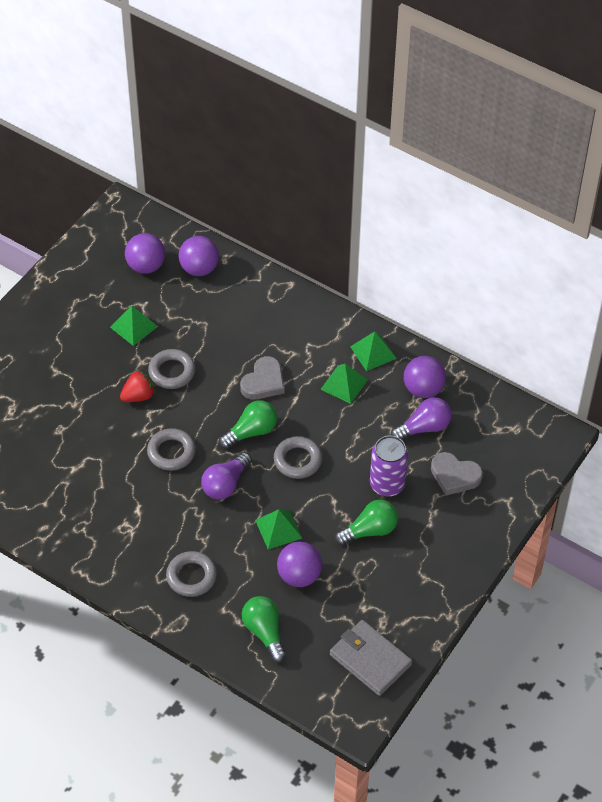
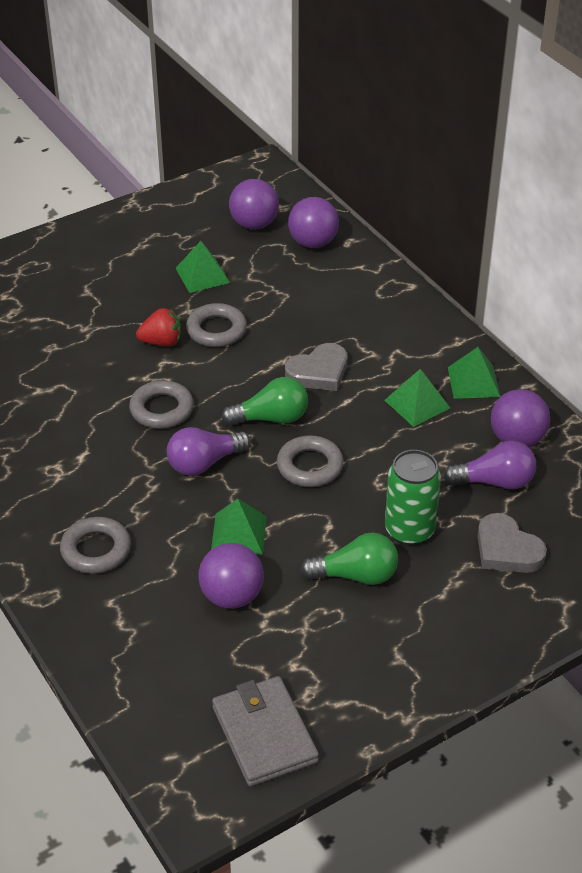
camera: 25 degrees right, 10 degrees down
green light bulb [242,596,286,663] -> none
purple can [370,436,408,497] -> green can [385,450,441,545]

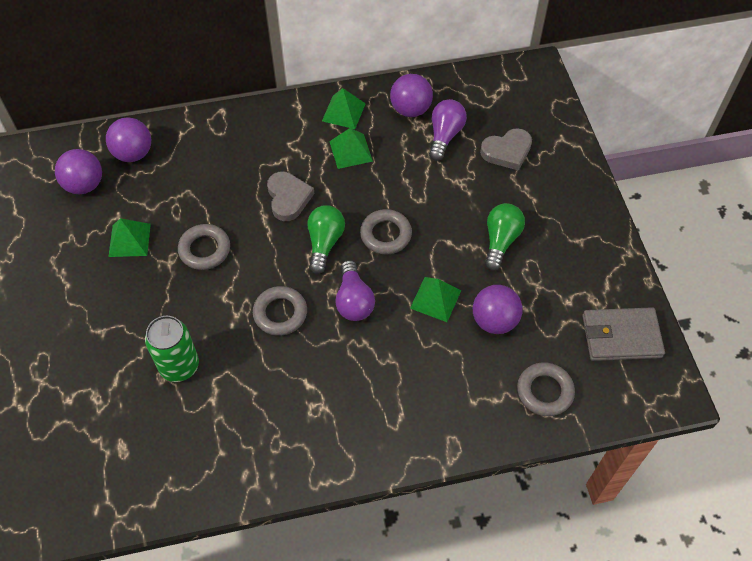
camera: 70 degrees left, 15 degrees up
grey ring [60,517,131,574] -> grey ring moved to [517,362,575,416]
red strawberry [136,308,181,347] -> none
green can [385,450,441,545] -> green can moved to [145,316,199,382]

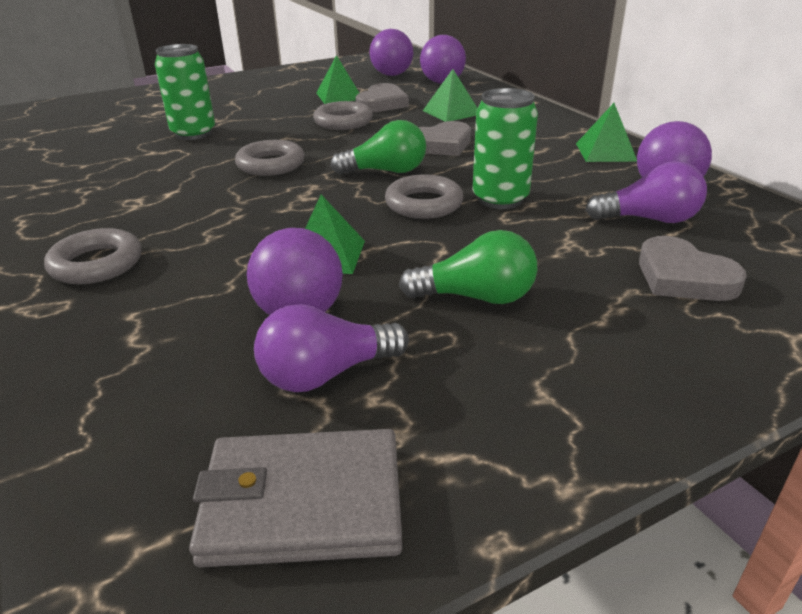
camera: 75 degrees right, 25 degrees down
green pyramid [329,128,373,169] -> green pyramid moved to [423,69,477,122]
purple light bulb [335,260,375,321] -> purple light bulb moved to [254,304,409,392]
grey ring [517,362,575,416] -> grey ring moved to [44,228,142,284]
grey wallet [583,307,665,361] -> grey wallet turned 75 degrees counterclockwise [189,429,402,568]
none -> grey heart [355,83,409,112]
none -> green can [472,88,538,209]

